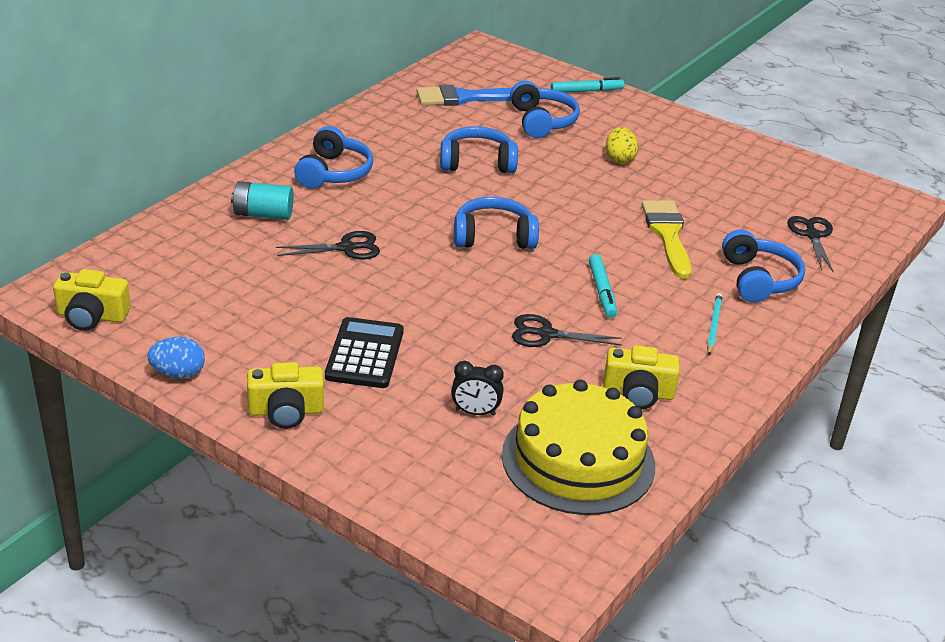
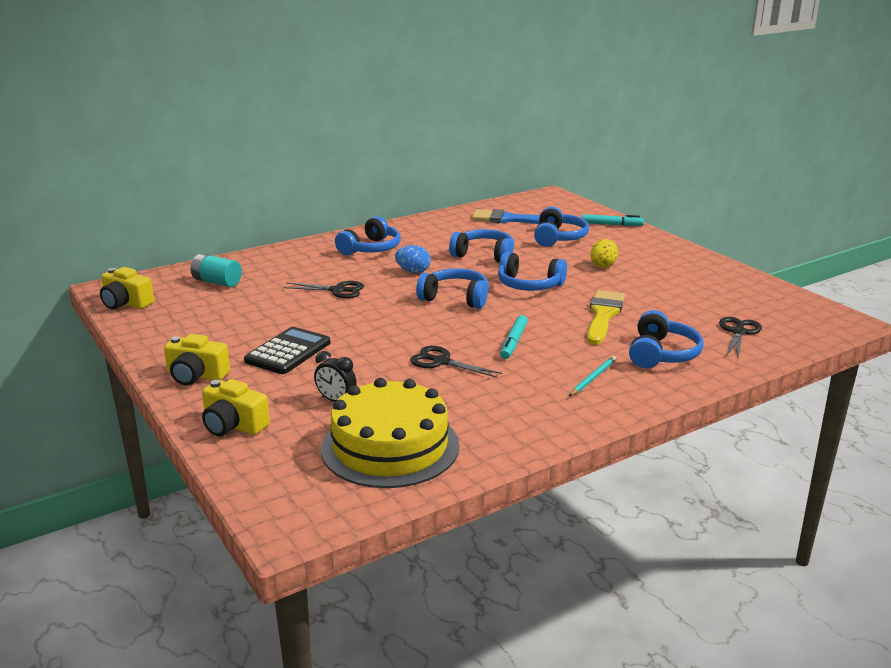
camera: 25 degrees right, 10 degrees down
blue egg [147,337,205,379] -> blue egg moved to [395,245,431,273]
turquoise battery [231,181,294,220] -> turquoise battery moved to [191,254,242,287]
yellow camera [603,345,680,409] -> yellow camera moved to [202,379,270,436]
none -> blue headphones [498,252,567,291]

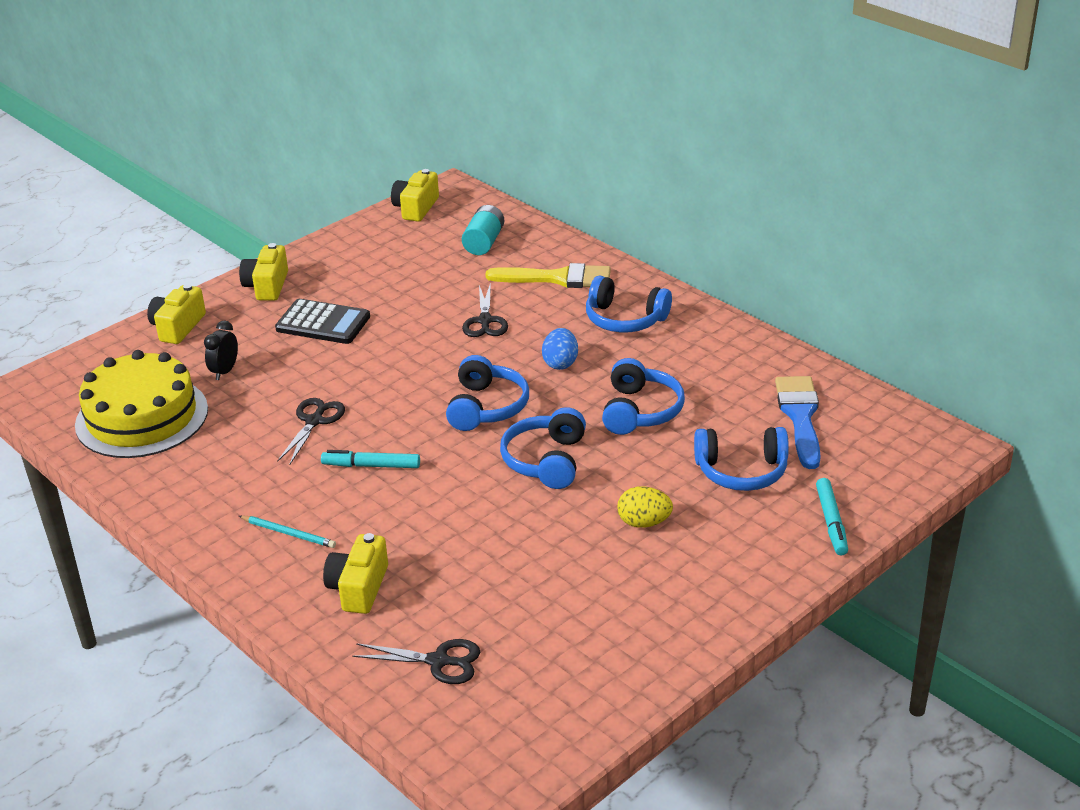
camera: 80 degrees right, 10 degrees up
yellow brush [587,290,625,345] -> yellow brush moved to [486,263,611,288]
blue headphones [629,310,704,368] -> yellow camera [323,533,388,614]

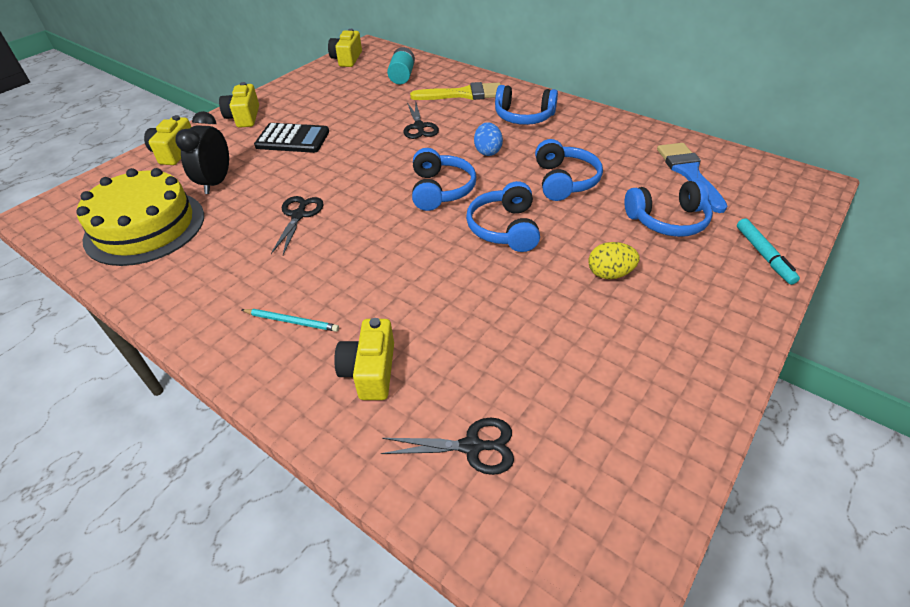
camera: 10 degrees left, 10 degrees up
black clock [204,321,238,380] -> black clock [176,111,229,194], size x1.56
turquoise marker [321,450,420,468] -> none

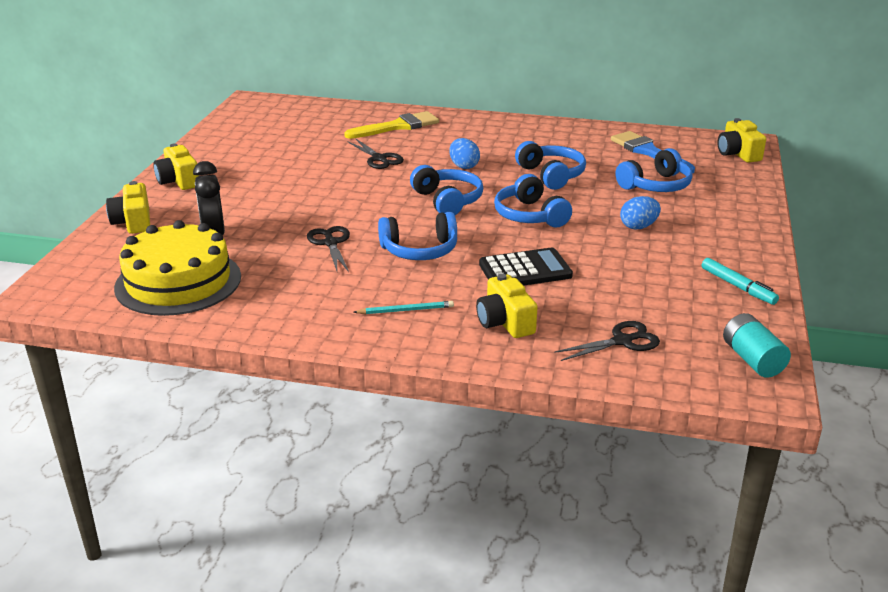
camera: 25 degrees left, 15 degrees down
black calculator [254,123,329,153] -> black calculator moved to [479,248,573,286]
yellow camera [328,29,362,67] -> yellow camera moved to [717,118,766,163]
turquoise battery [387,47,415,84] -> turquoise battery moved to [723,313,791,378]
blue headphones [495,85,558,125] -> blue headphones moved to [378,212,457,260]
yellow egg [588,242,640,279] -> blue egg [620,196,661,229]
turquoise marker [737,219,800,285] -> turquoise marker moved to [702,258,779,305]

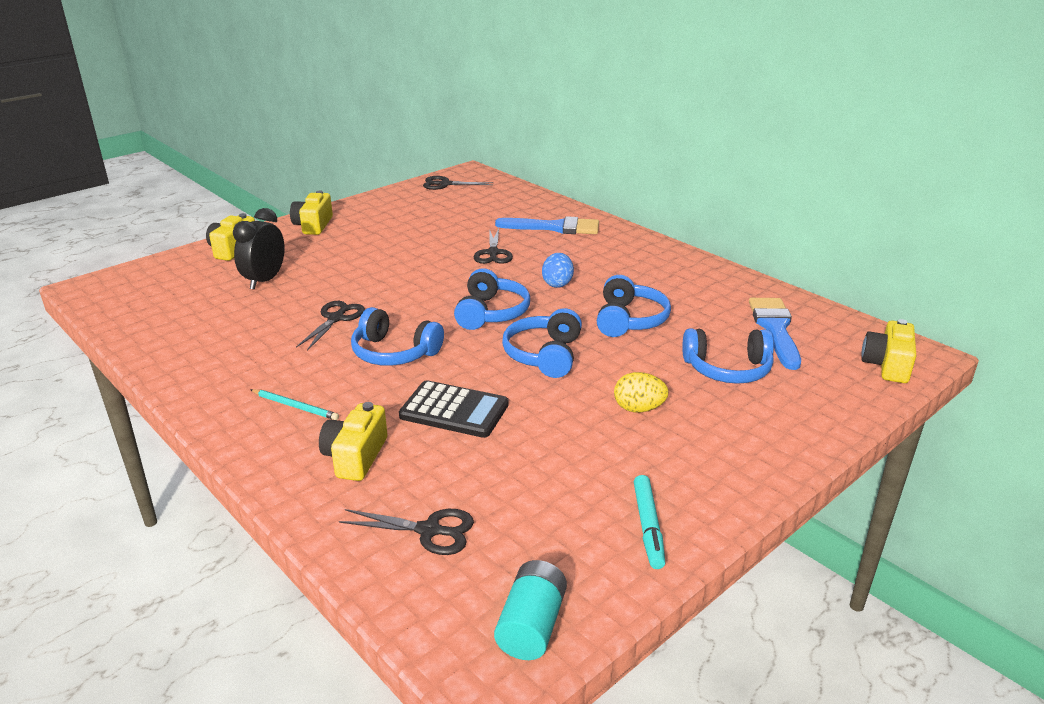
camera: 35 degrees right, 0 degrees up
yellow cake [114,220,241,316] -> none
yellow brush [344,111,439,139] -> blue brush [495,216,599,234]
blue egg [620,196,661,229] -> yellow egg [614,372,669,412]
none -> black scissors [423,176,493,190]

